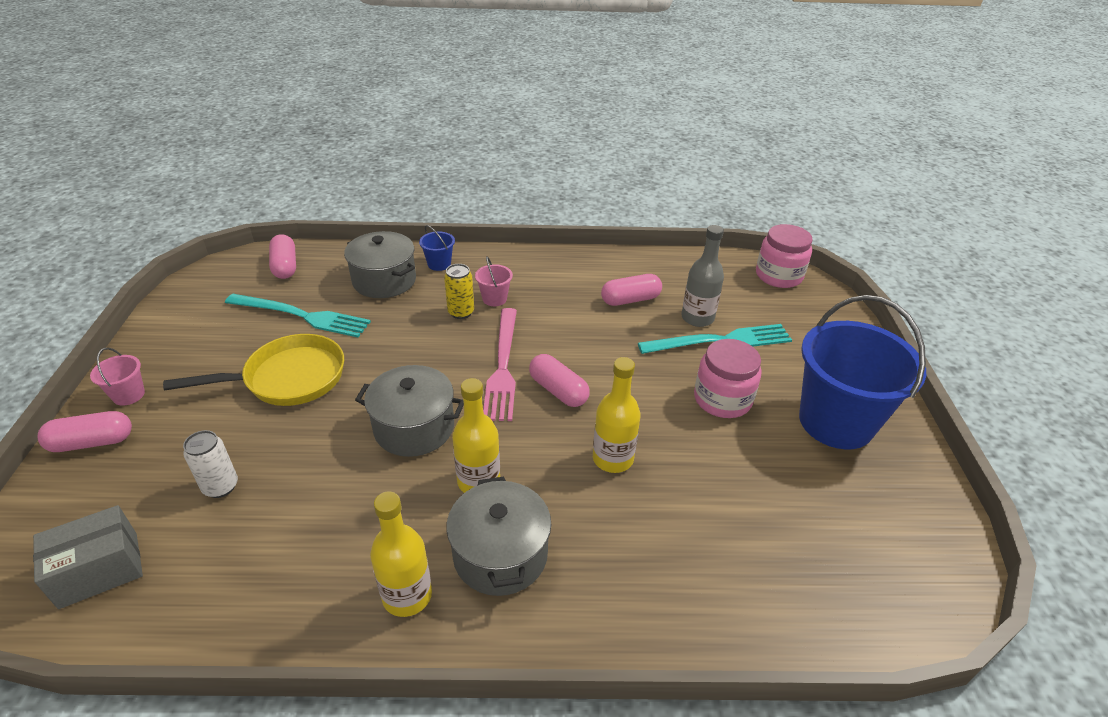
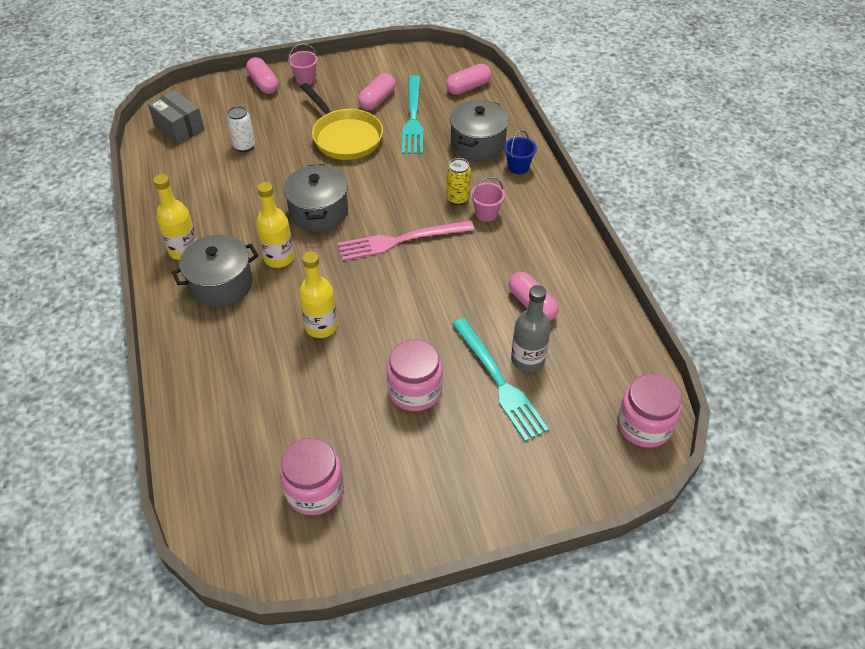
camera: 75 degrees right, 10 degrees up
pink capsule [529,354,590,407] -> pink capsule moved to [358,73,396,111]
blue bucket [799,295,926,449] -> none
none -> pink jar [280,438,344,515]

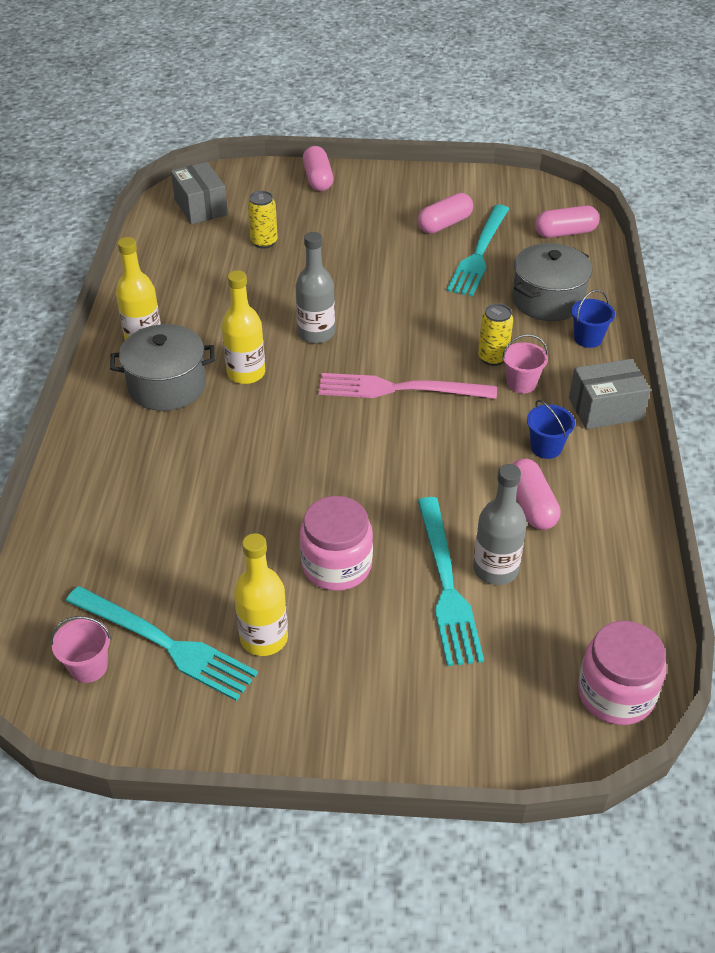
camera: 20 degrees right, 5 degrees down
white can [227,106,255,152] -> yellow can [248,191,278,249]
pink jar [280,438,344,515] -> turquoise fork [66,586,258,701]
grey pot [283,164,348,232] -> grey bottle [295,232,335,343]
pink bucket [288,44,318,85] -> pink bucket moved to [50,616,111,683]
yellow bottle [299,251,338,338] -> yellow bottle moved to [234,533,288,656]
yellow pan [300,83,383,160] -> none
none -> blue bucket [527,400,575,459]
none -> grey box [569,359,651,429]

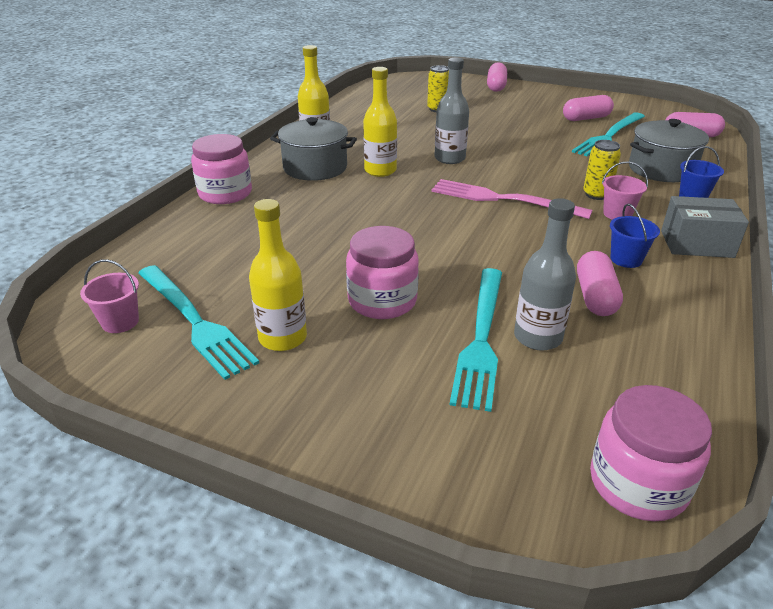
camera: 20 degrees right, 10 degrees down
grey box [171,162,228,224] -> none
none -> pink jar [191,134,252,204]

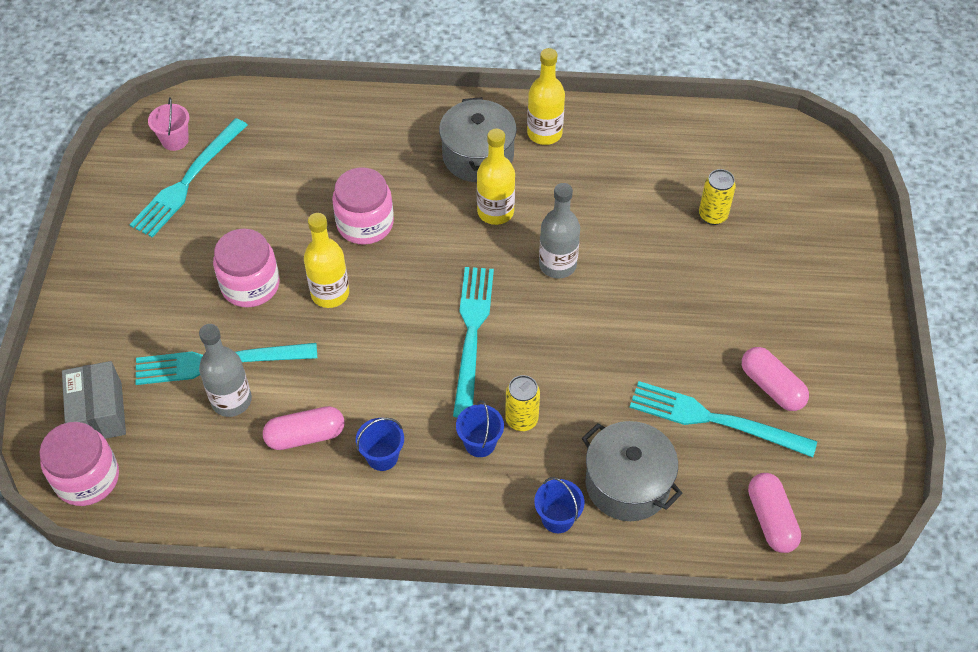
camera: 70 degrees right, 20 degrees up
pink jar [191,134,252,204] -> pink jar moved to [332,167,394,245]
yellow bottle [249,199,307,351] -> yellow bottle moved to [304,213,349,308]
pink fork [431,179,592,219] -> turquoise fork [453,267,494,418]
pink capsule [487,62,507,92] -> none
pink bucket [602,161,648,220] -> blue bucket [456,400,504,457]
grey box [661,196,749,258] -> grey box moved to [62,361,126,439]

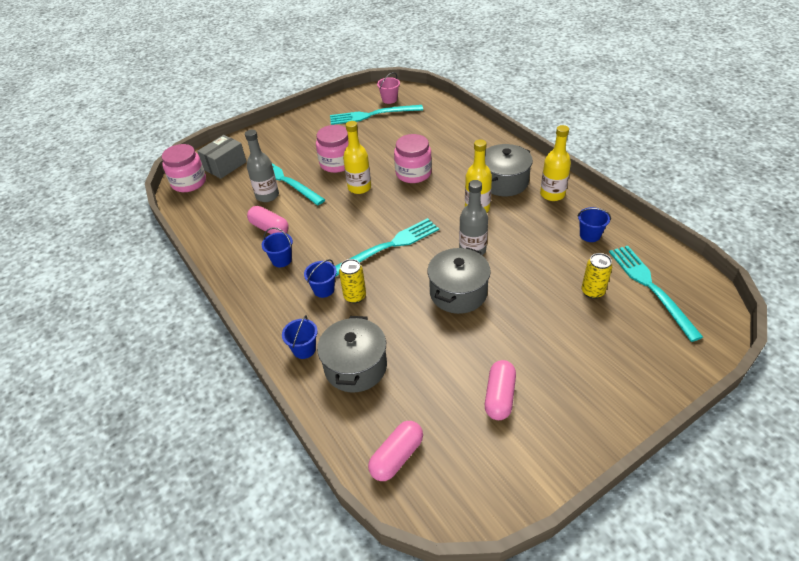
camera: 55 degrees right, 10 degrees down
turquoise fork [629,381,817,457] -> turquoise fork moved to [609,246,703,342]
none -> grey pot [427,247,491,314]
none -> blue bucket [578,207,611,242]

